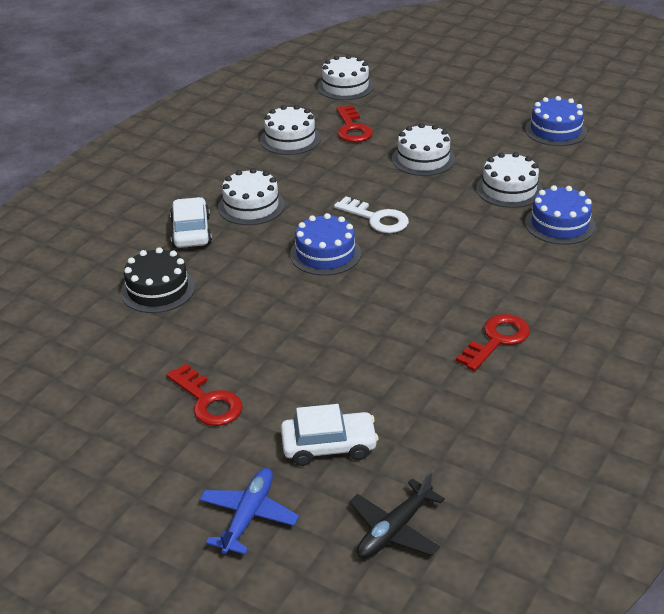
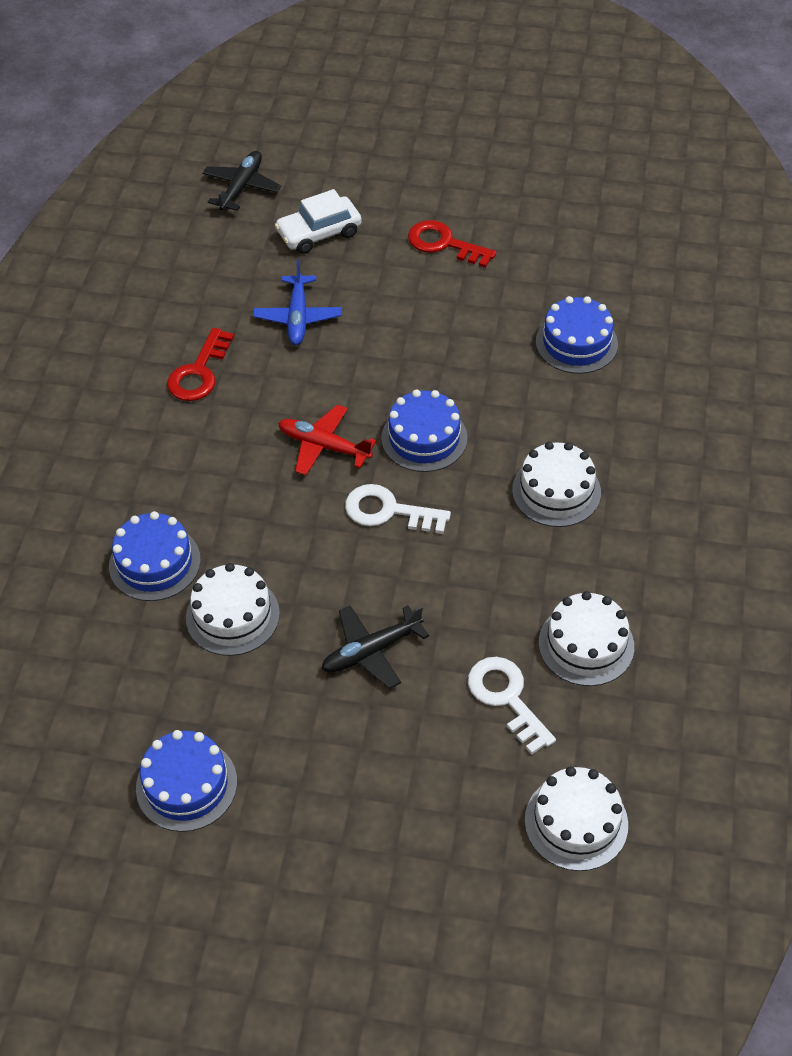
camera: 160 degrees right, 15 degrees up
black cake [121,247,195,313] -> blue cake [536,296,618,374]
white car [170,197,212,248] -> none
blue plane [199,468,299,554] -> blue plane moved to [253,260,342,345]
red key [336,105,373,143] -> white key [468,657,556,755]
white cake [392,123,455,176] -> black plane [322,605,429,689]
none -> red plane [278,405,376,476]

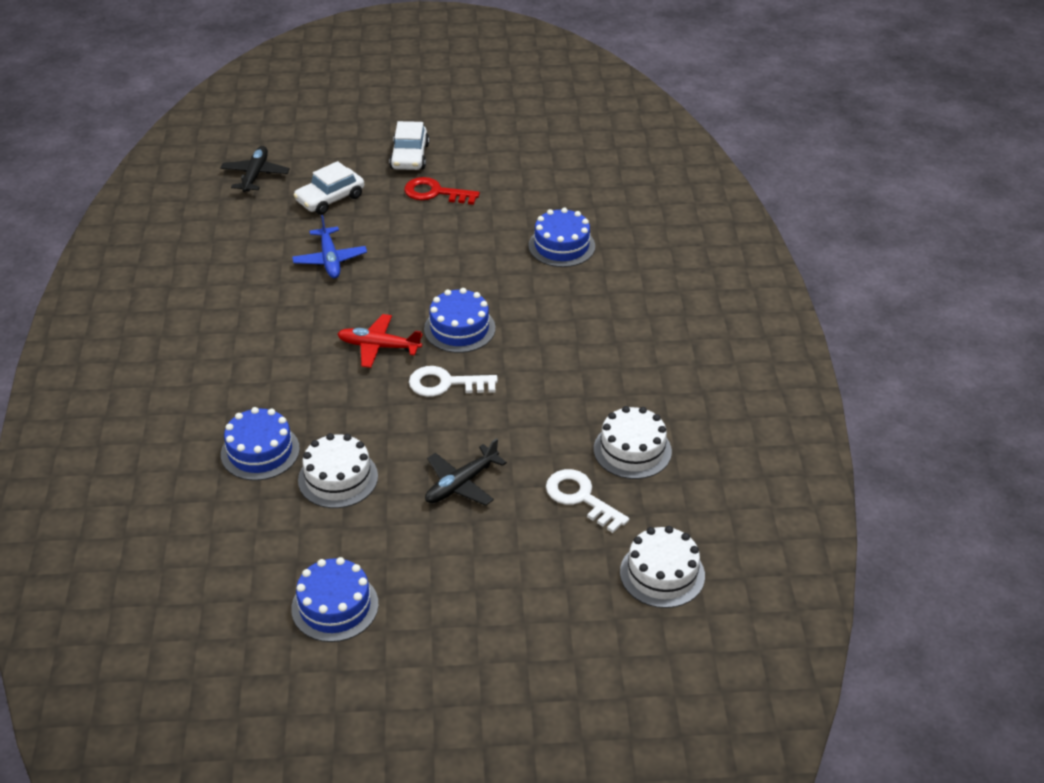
camera: 15 degrees left, 10 degrees down
red key [167,328,234,401] -> none
white cake [512,442,601,527] -> none
none -> white car [389,121,429,170]

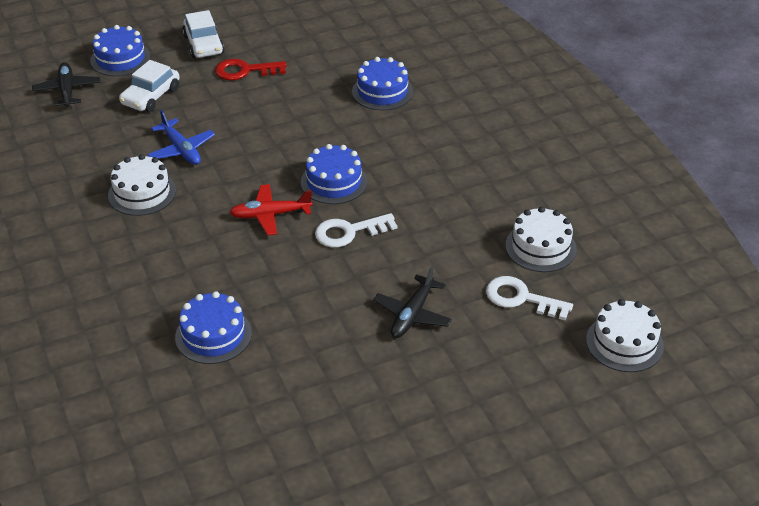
camera: 20 degrees left, 0 degrees up
blue cake [291,557,379,642] -> blue cake moved to [90,25,150,76]
white cake [298,433,378,508] -> white cake moved to [108,154,176,216]

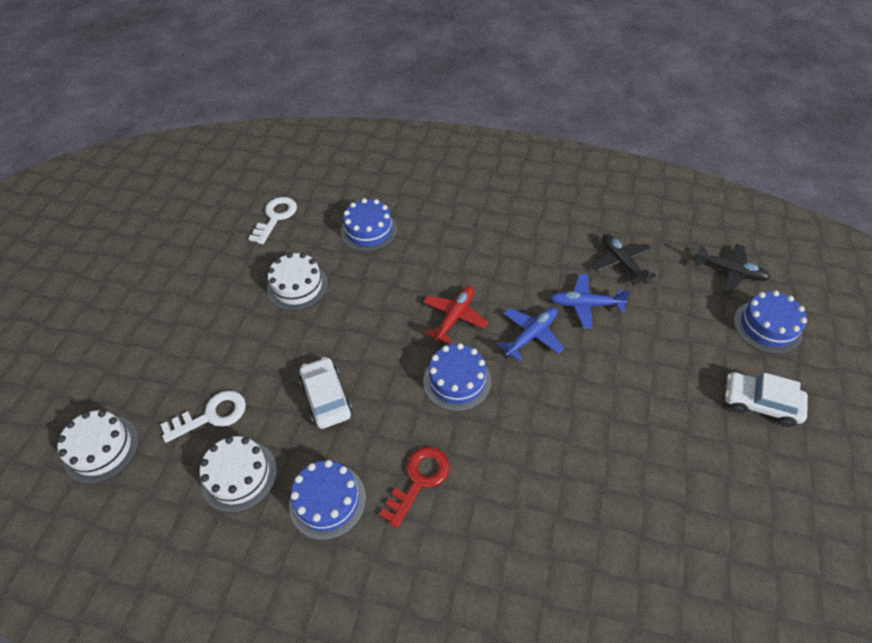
camera: 130 degrees right, 10 degrees up
white cake [108,154,176,216] -> white cake moved to [267,253,328,311]
white car [119,60,180,112] -> white car moved to [299,357,352,429]
red key [215,59,287,80] -> red key moved to [379,447,450,528]
white key [315,213,397,248] -> white key moved to [248,197,297,244]
blue cake [352,57,413,110] -> blue cake moved to [289,460,366,540]
black plane [373,265,452,338] -> black plane moved to [593,234,656,285]
none -> blue plane [497,307,564,361]

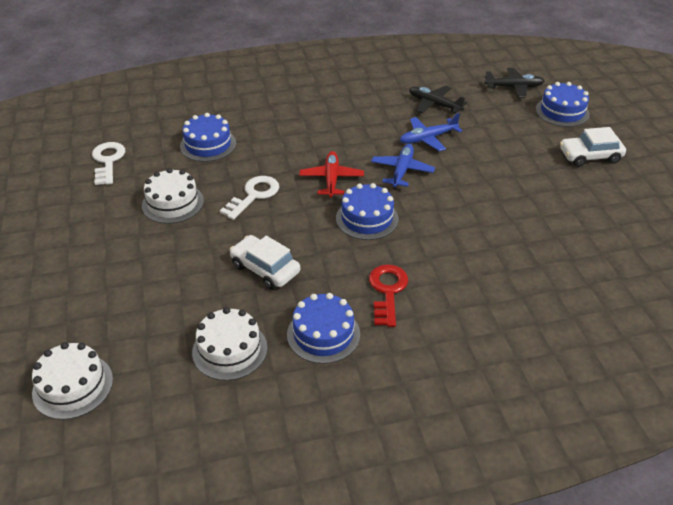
camera: 30 degrees left, 10 degrees down
white key [160,391,246,443] -> white key moved to [220,176,279,220]

